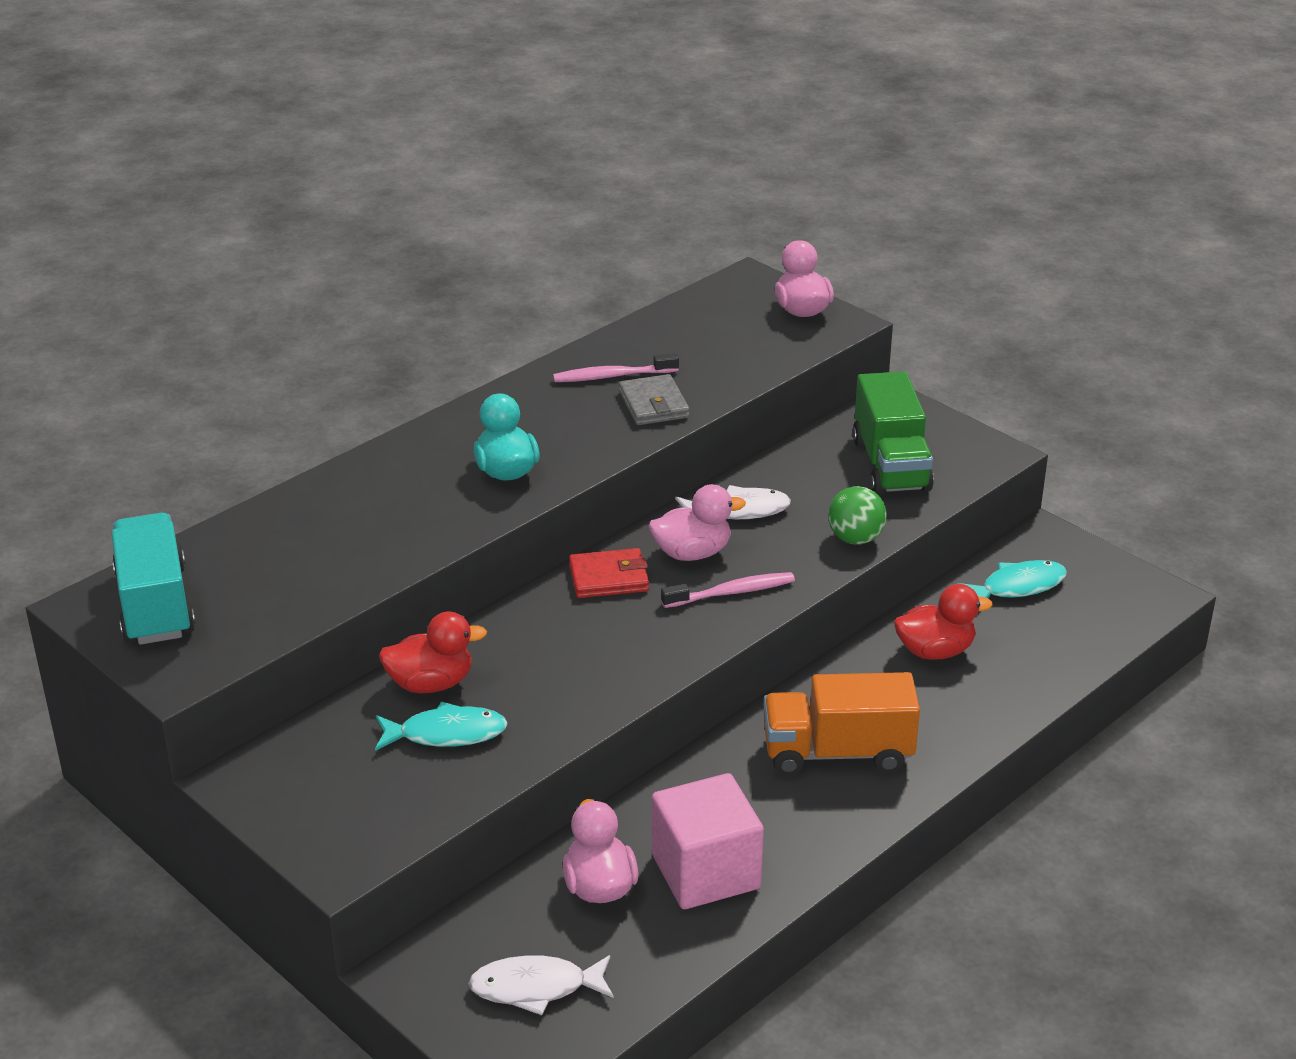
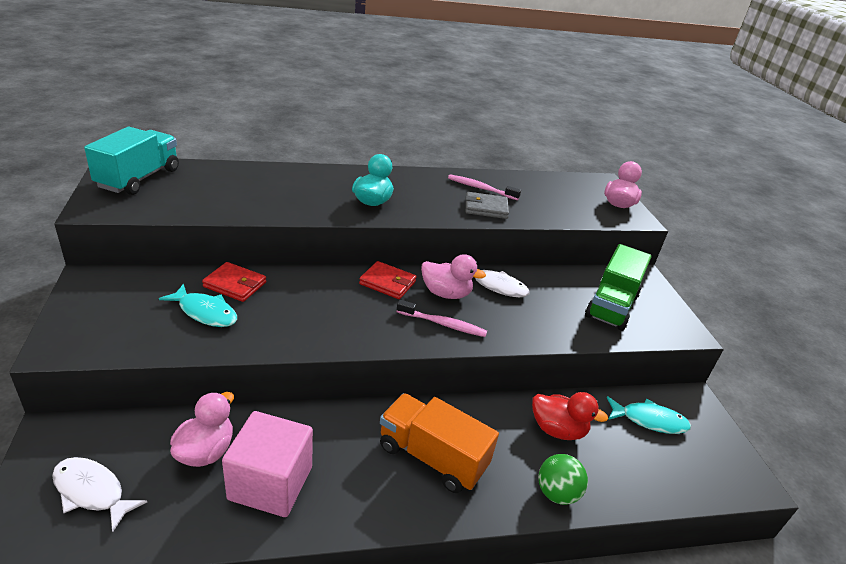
camera: 30 degrees right, 0 degrees up
red duck [379,612,487,693] -> red wallet [202,262,266,302]
grey wallet [619,374,689,425] -> grey wallet turned 75 degrees clockwise [466,192,509,219]
green ball [828,486,887,544] -> green ball moved to [538,454,588,505]

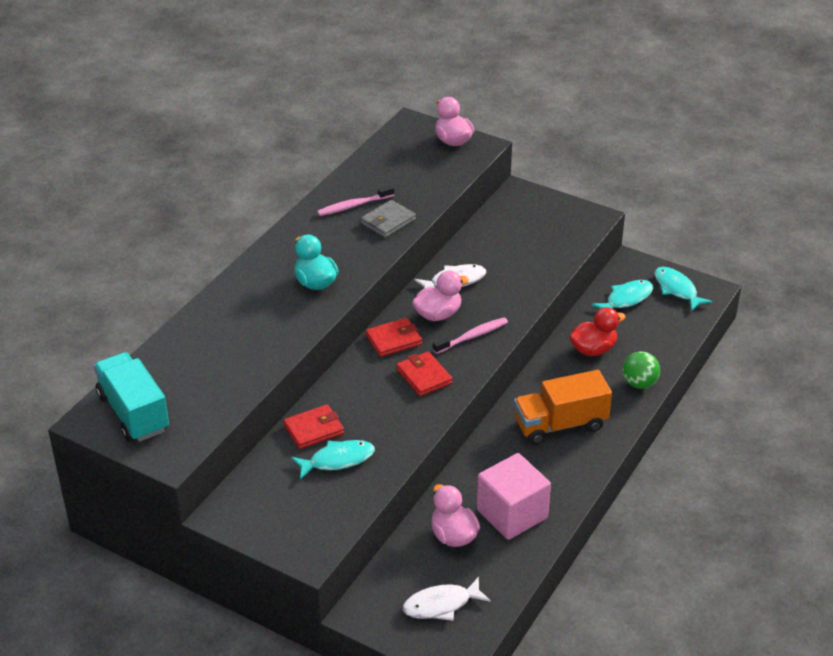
camera: 45 degrees left, 5 degrees up
green truck [585,244,652,331] -> none
none -> red wallet [396,351,452,396]
none -> turquoise fish [654,267,712,311]

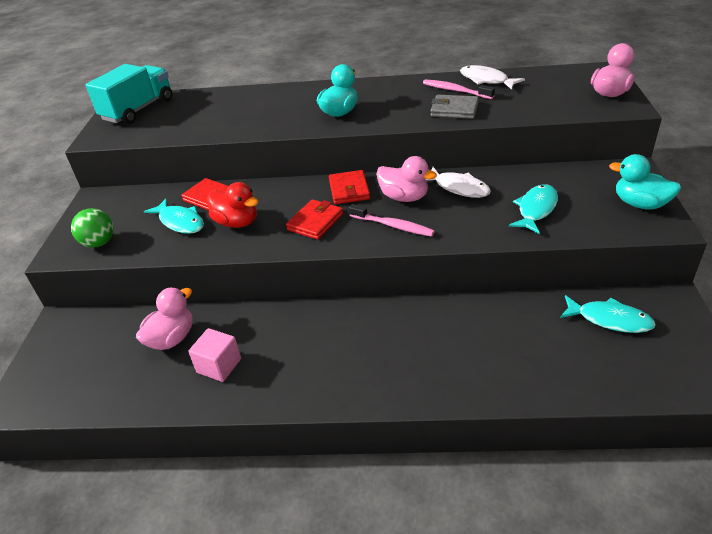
camera: 65 degrees right, 0 degrees up
red wallet [366,318,422,357] -> red wallet turned 45 degrees clockwise [329,170,370,204]
white fish [403,577,491,621] -> white fish moved to [460,65,525,90]
pink cube [477,453,551,540] -> pink cube [188,328,241,382], size x0.59
orange truck [514,370,612,445] -> none
red duck [570,307,626,356] -> red duck moved to [207,182,258,228]
green ball [622,351,660,389] -> green ball moved to [71,208,114,248]
turquoise fish [654,267,712,311] -> turquoise fish moved to [509,184,558,234]
none -> turquoise duck [609,154,681,210]

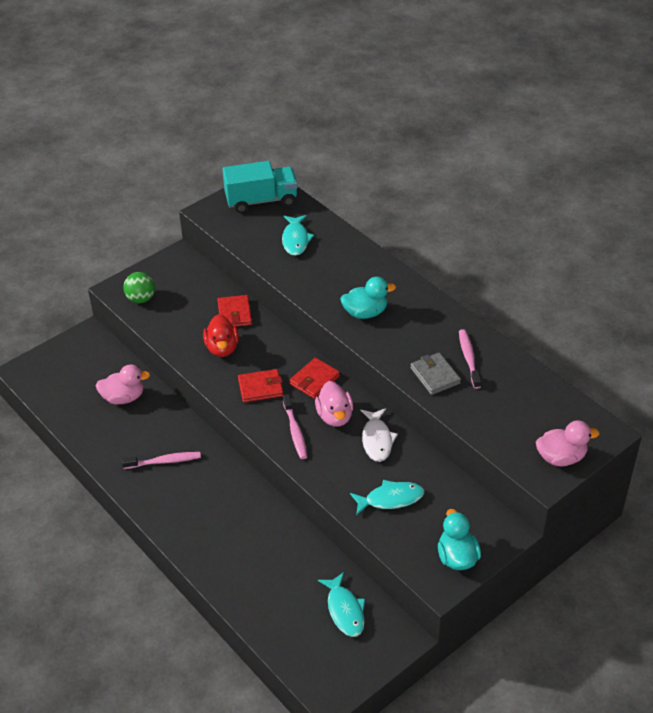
camera: 45 degrees right, 5 degrees up
turquoise fish [144,199,204,234] -> turquoise fish moved to [282,215,314,256]
pink cube [188,328,241,382] -> none
white fish [460,65,525,90] -> none
none -> pink toothbrush [122,452,201,469]

